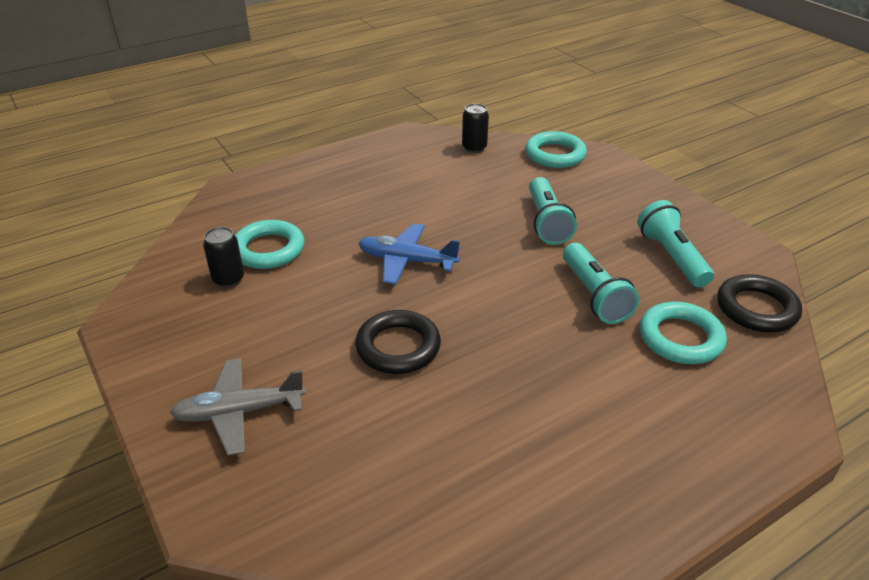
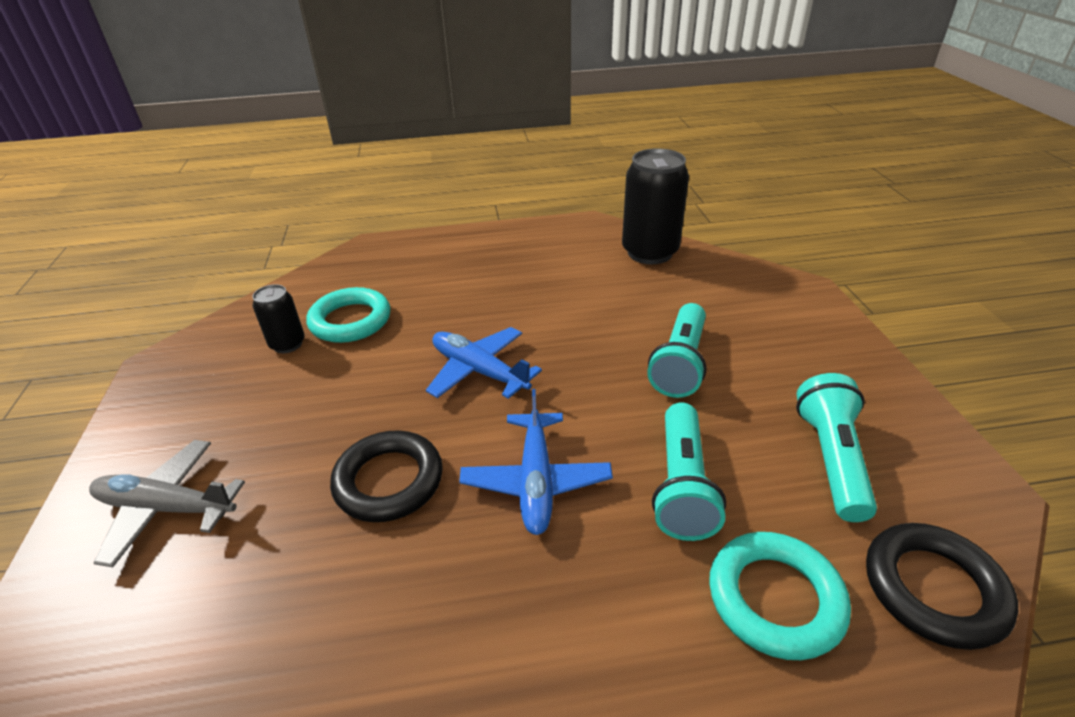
camera: 25 degrees right, 0 degrees up
black can [462,103,489,153] -> black can [622,148,689,264], size x1.87
turquoise ring [525,131,587,168] -> none
none -> blue plane [459,389,613,535]

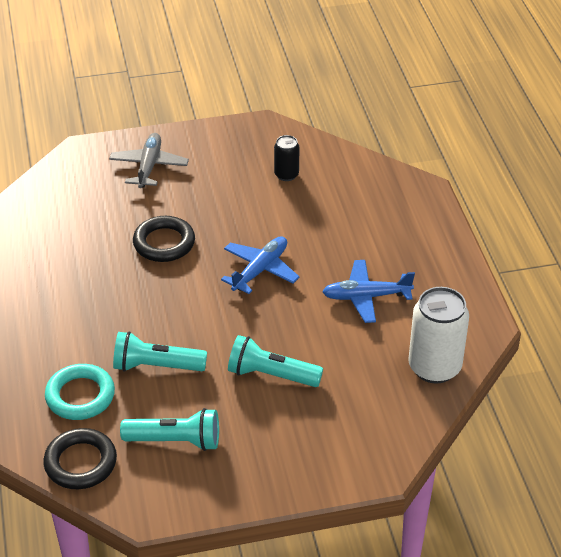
camera: 85 degrees right, 5 degrees up
turquoise ring [307,287,391,343] -> none
blue plane [459,389,613,535] -> blue plane moved to [322,260,415,323]
black can [622,148,689,264] -> white can [408,287,469,383]

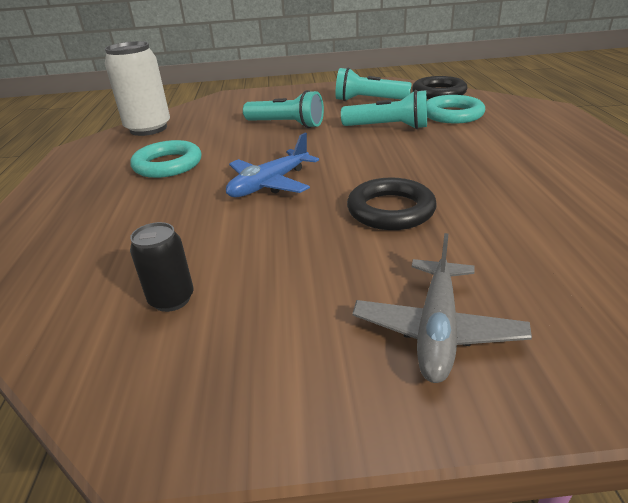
camera: 170 degrees left, 10 degrees down
blue plane [322,260,415,323] -> turquoise ring [130,140,202,178]

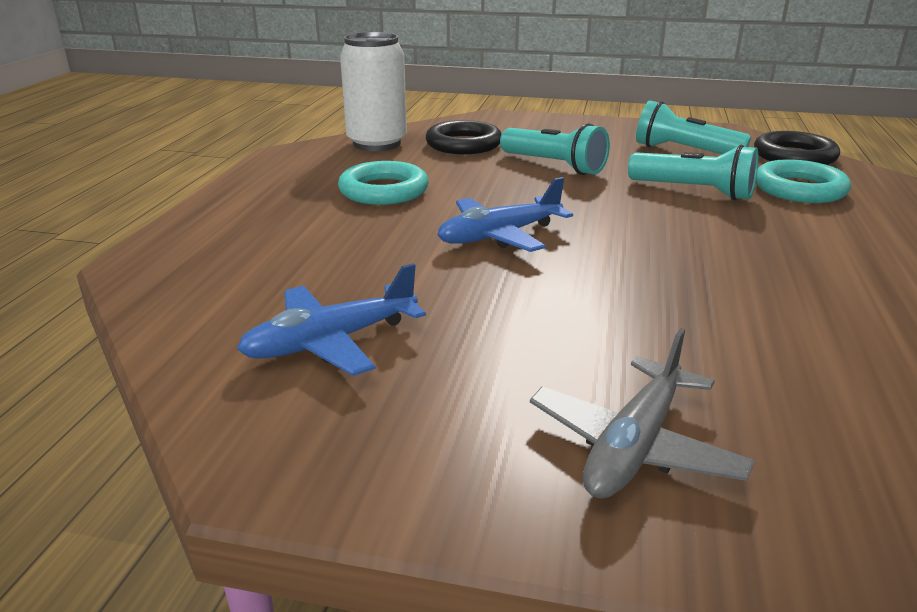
camera: 15 degrees right, 5 degrees down
black can [130,222,194,312] -> blue plane [237,263,426,376]
black ring [347,178,437,230] -> black ring moved to [426,120,501,154]

